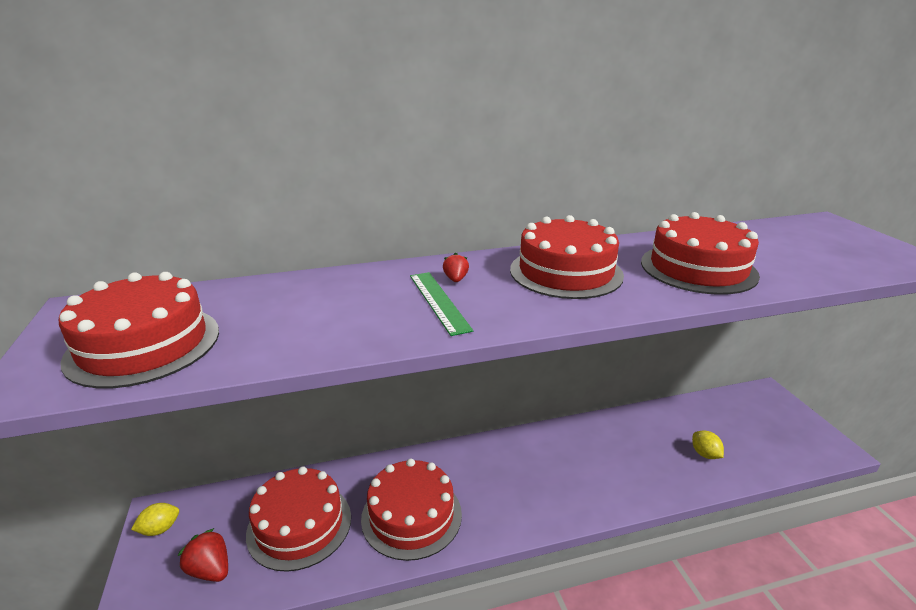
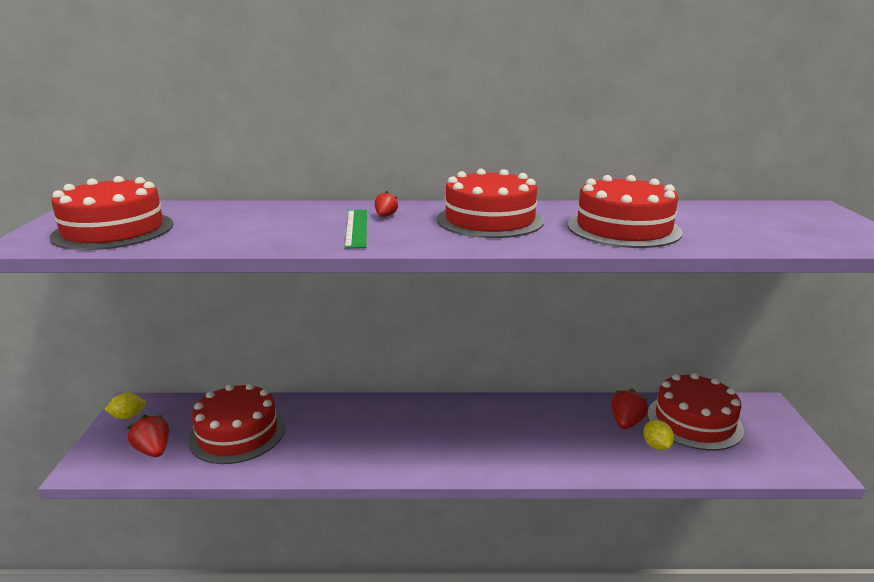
camera: 15 degrees right, 5 degrees down
red cake [361,459,462,561] -> red cake moved to [647,373,744,450]
none -> red strawberry [611,388,648,429]

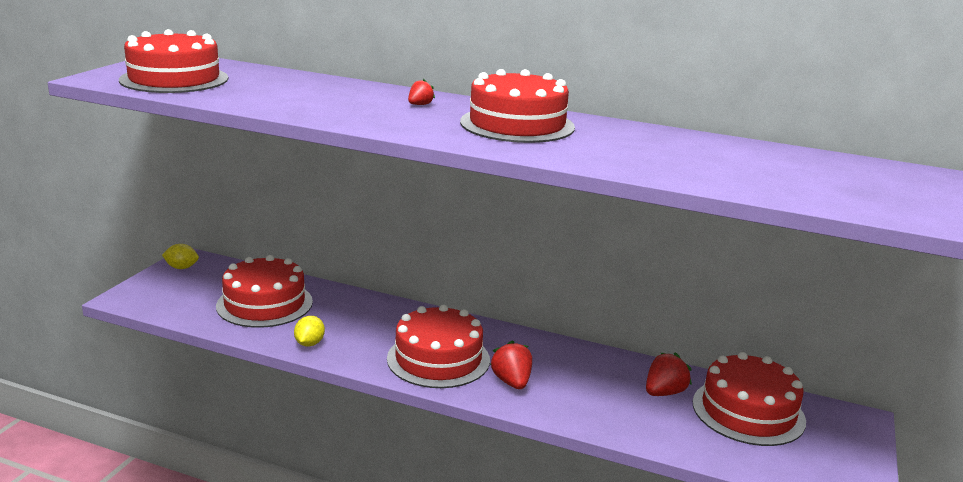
camera: 20 degrees right, 0 degrees up
red strawberry [127,415,169,457] -> red strawberry moved to [490,340,532,389]
green ruler [345,210,367,249] -> none
red cake [568,175,683,248] -> red cake moved to [387,304,490,388]
yellow lemon [643,420,674,450] -> yellow lemon moved to [294,316,325,347]

